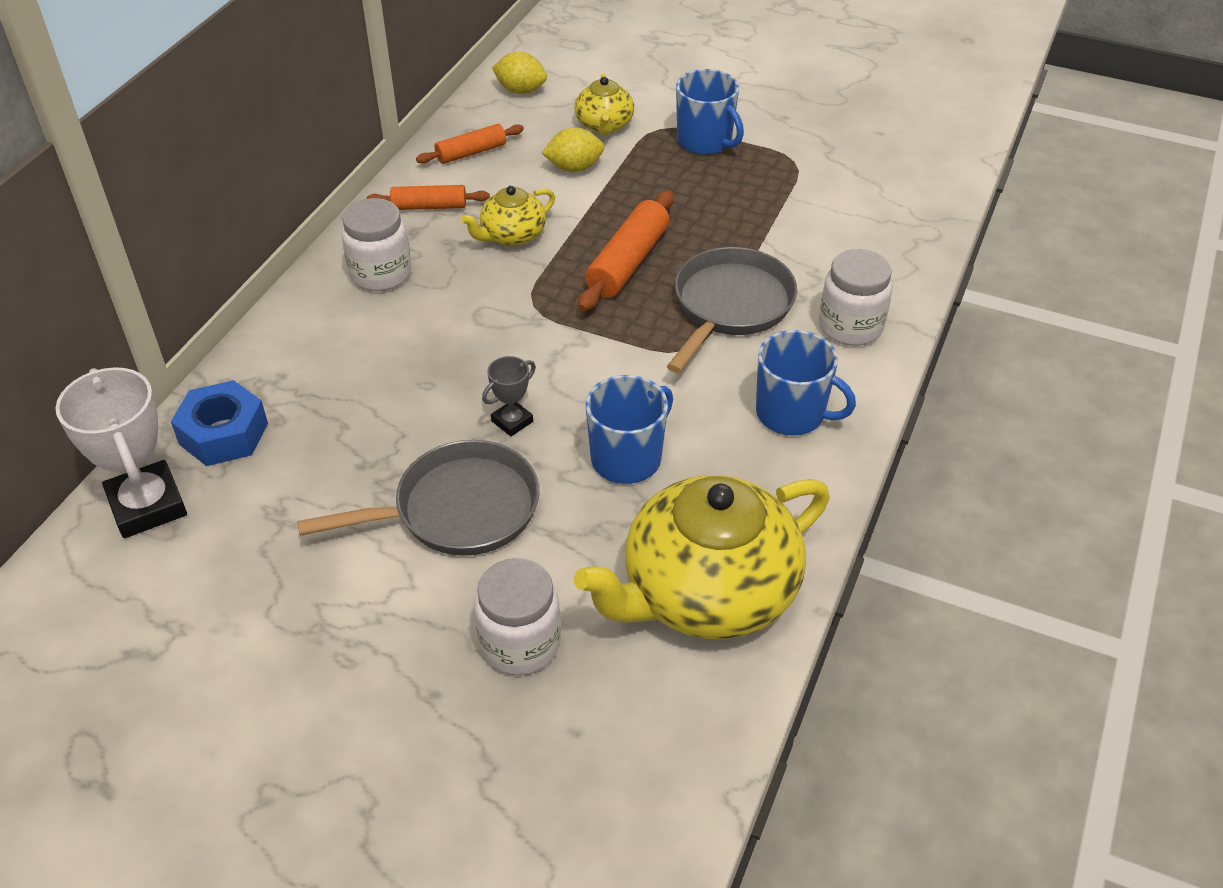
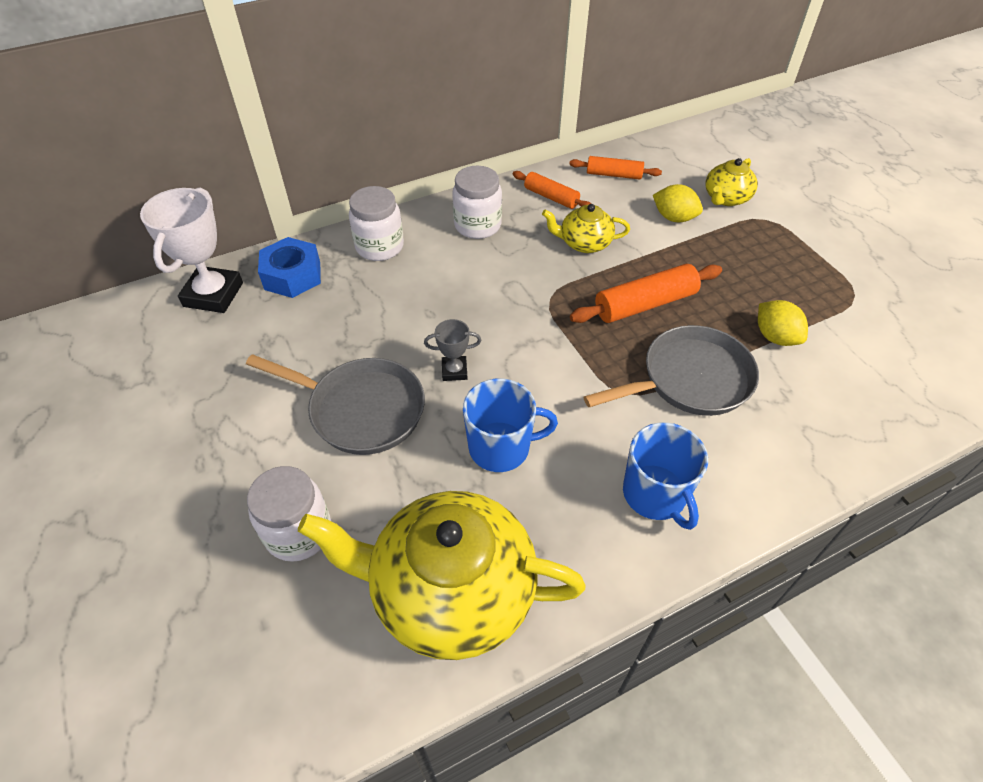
camera: 40 degrees right, 5 degrees up
yellow lemon [492,52,547,94] -> yellow lemon moved to [758,300,808,346]
blue mug [676,69,744,155] -> none
white jar [819,249,892,346] -> white jar moved to [349,186,404,261]

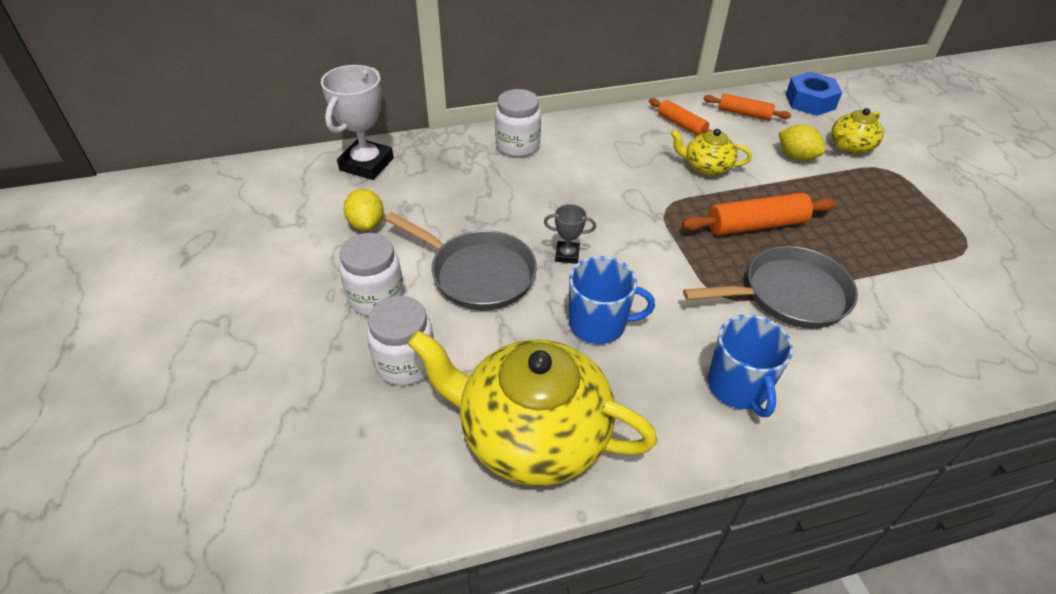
camera: 10 degrees right, 5 degrees down
blue nut [258,237,321,298] -> blue nut moved to [786,72,842,116]
white jar [452,166,502,239] -> white jar moved to [339,233,404,316]
yellow lemon [758,300,808,346] -> yellow lemon moved to [343,189,384,231]

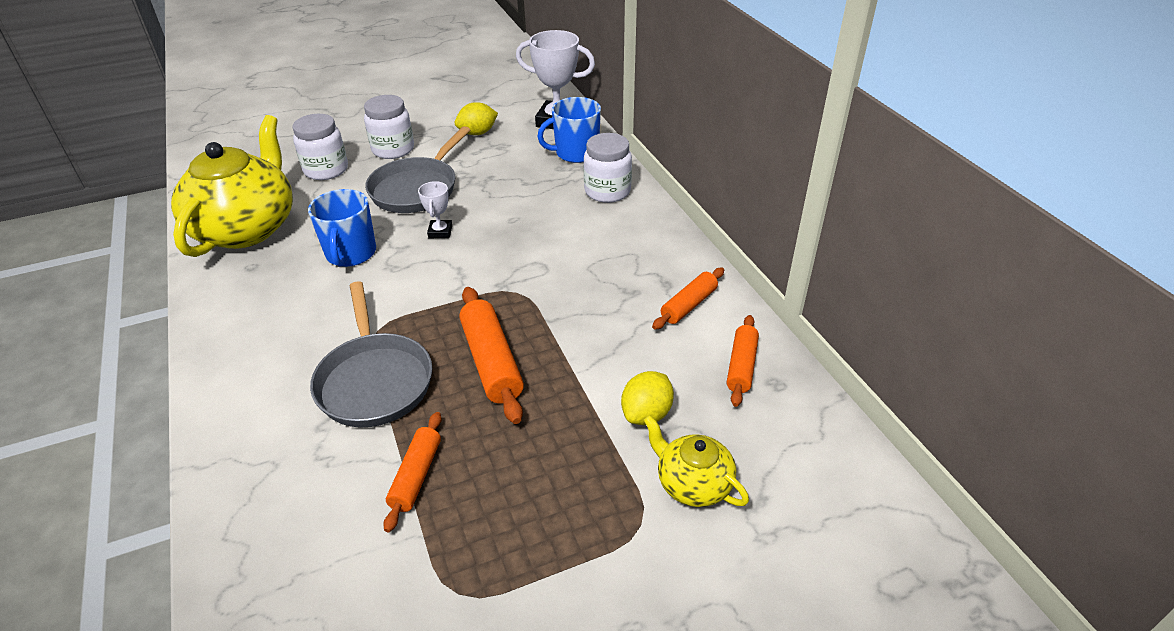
camera: 85 degrees right, 5 degrees down
grey trophy [544,204,596,264] -> white trophy [418,181,452,238]
yellow teapot [670,129,752,176] -> none
blue mug [708,315,793,417] -> blue mug moved to [537,97,601,163]
blue nut [786,72,842,116] -> none
none -> orange rolling pin [383,412,442,532]

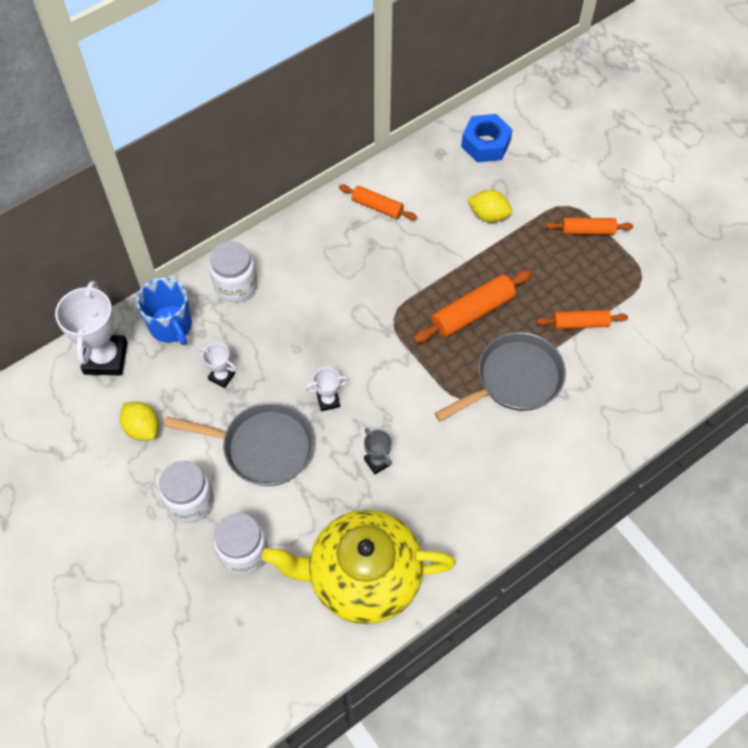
camera: 105 degrees left, 20 degrees up
blue mug [308,189,376,267] -> grey trophy [364,428,392,474]
yellow teapot [644,415,749,507] -> none
orange rolling pin [727,315,759,407] -> orange rolling pin moved to [545,218,633,235]
none -> white trophy [198,343,236,388]
none -> blue nut [461,114,513,162]

